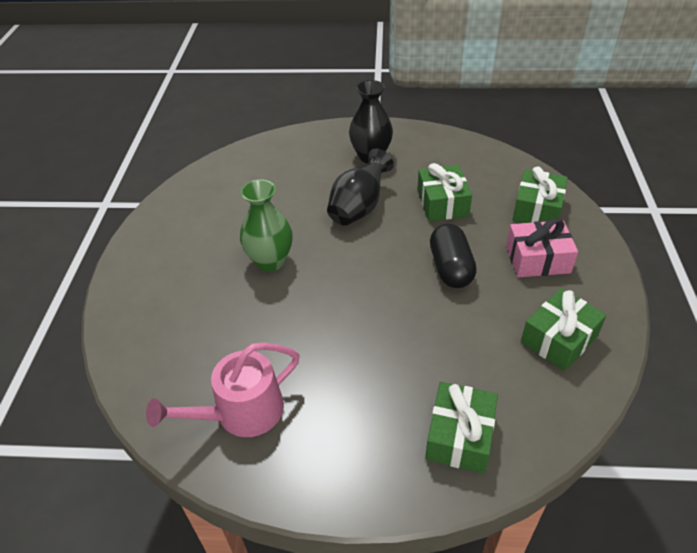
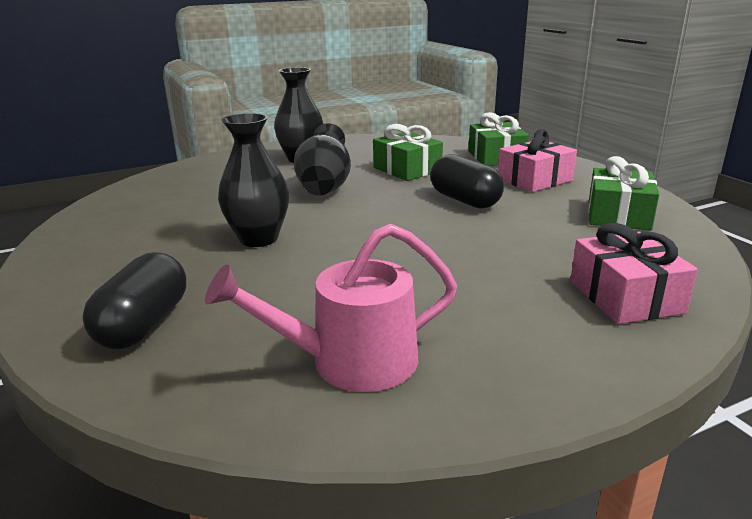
camera: 30 degrees left, 20 degrees down
pink watering can [146,342,300,437] -> pink watering can turned 45 degrees clockwise [205,224,457,392]
green vase [240,179,293,272] -> black vase [218,113,289,247]
green gift [425,382,498,473] -> pink gift [570,223,698,324]
none -> black capsule [83,252,186,349]

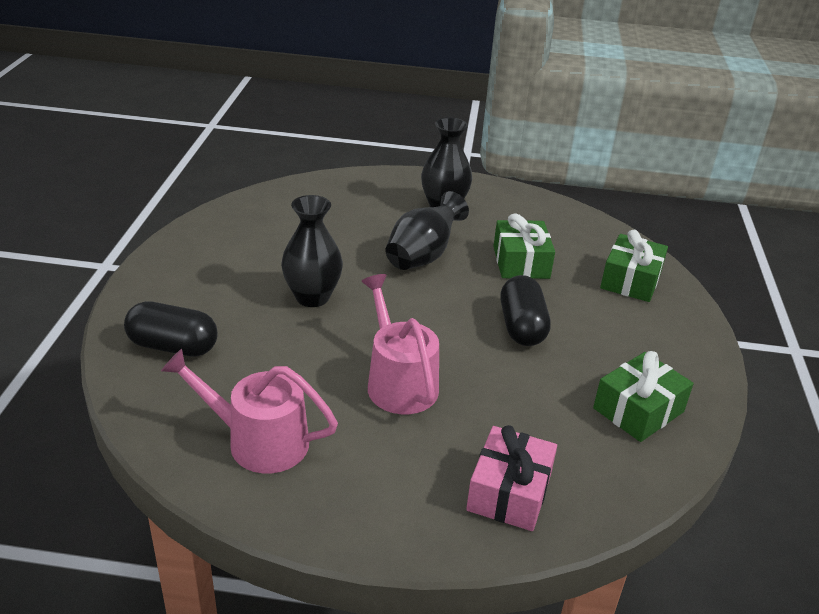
camera: 30 degrees right, 10 degrees up
black capsule [83,252,186,349] -> black capsule turned 60 degrees clockwise [124,301,218,357]
pink gift [498,129,577,192] -> none
none -> pink watering can [361,274,439,414]

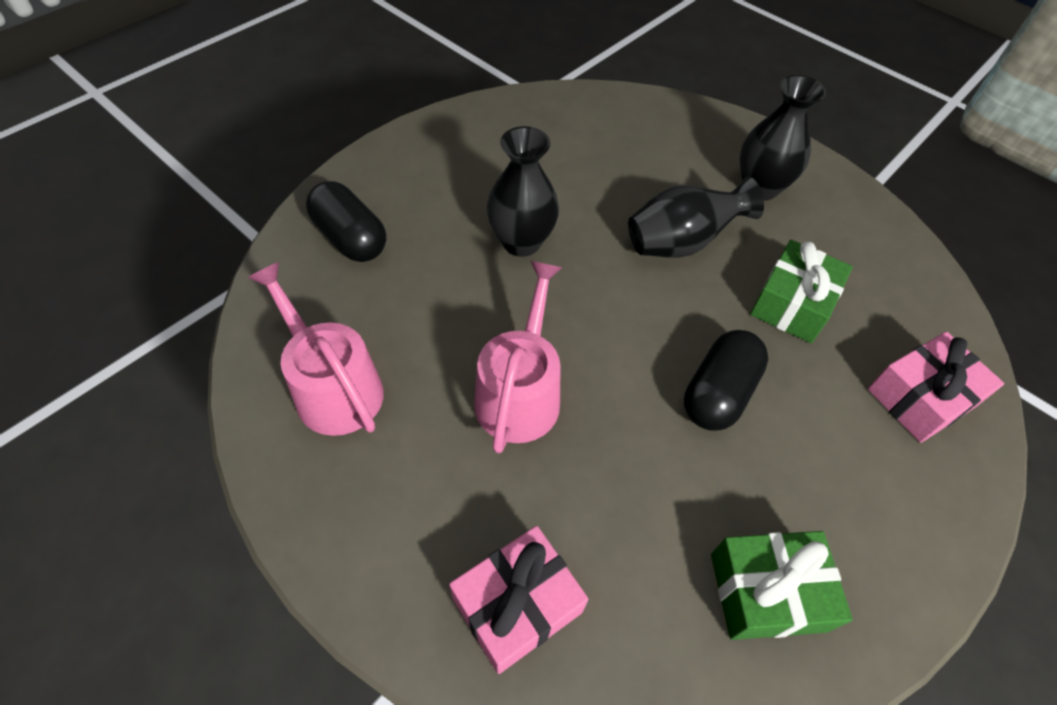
camera: 35 degrees right, 20 degrees up
green gift [600,230,668,302] -> pink gift [868,332,1004,443]

